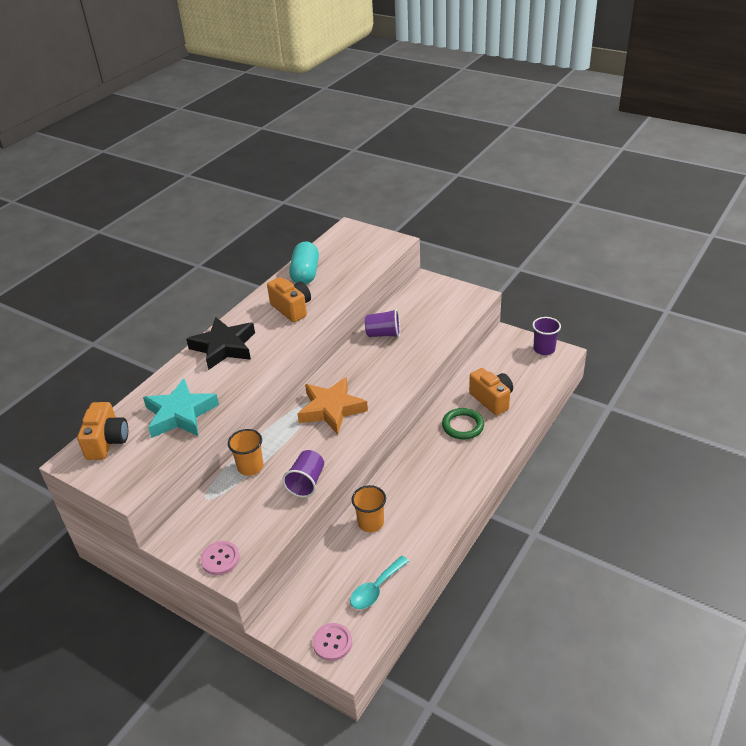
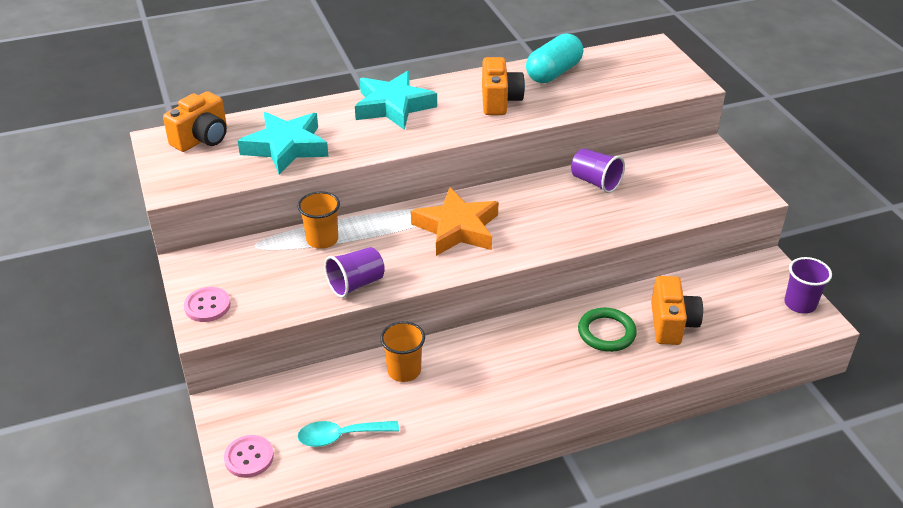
camera: 35 degrees right, 0 degrees up
black star [186,318,255,370] -> turquoise star [355,71,437,130]

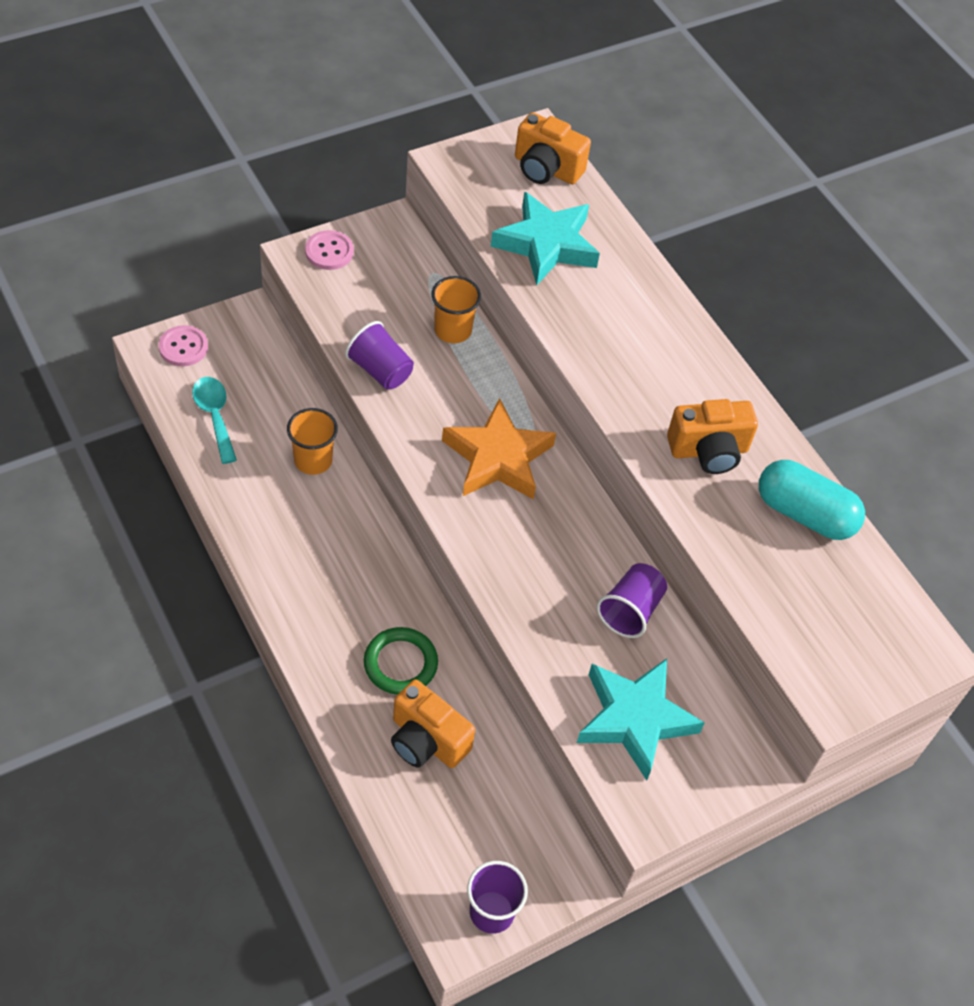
camera: 75 degrees right, 15 degrees up
turquoise star [355,71,437,130] -> turquoise star moved to [577,658,705,780]
orange camera [651,276,703,345] -> orange camera turned 45 degrees clockwise [391,679,475,768]

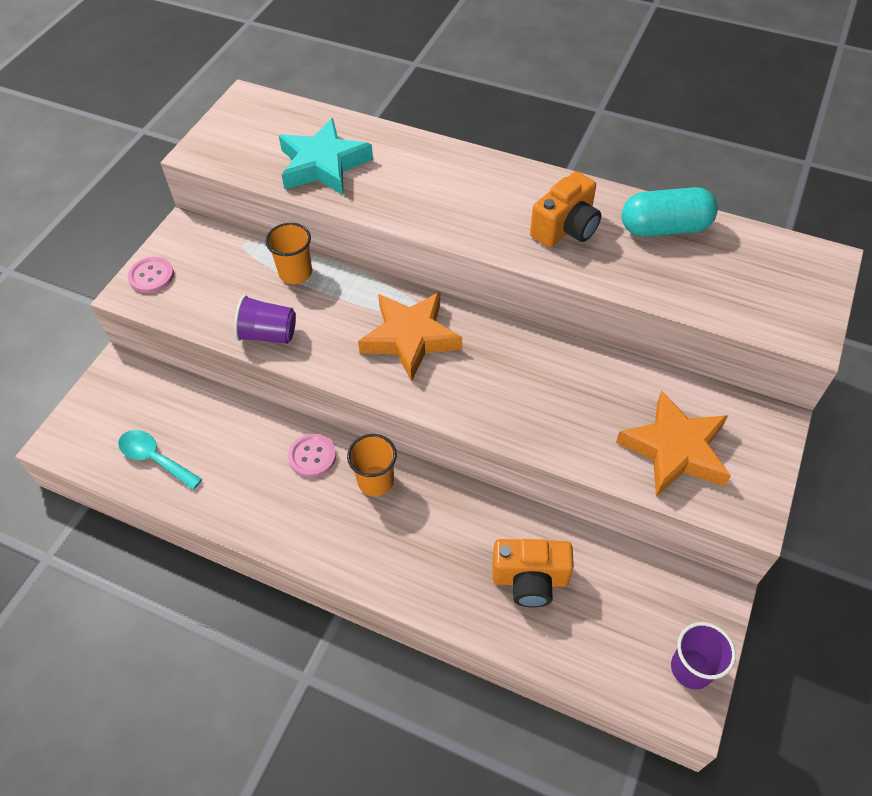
camera: 30 degrees left, 0 degrees up
pink button [159,325,208,366] -> pink button moved to [288,434,336,478]
orange cup [287,408,338,475] -> orange cup moved to [347,434,397,496]
green ring [364,627,438,695] -> none
orange camera [515,112,591,184] -> none
turquoise star [577,658,705,780] -> orange star [616,391,731,497]
purple cup [597,563,667,638] -> none

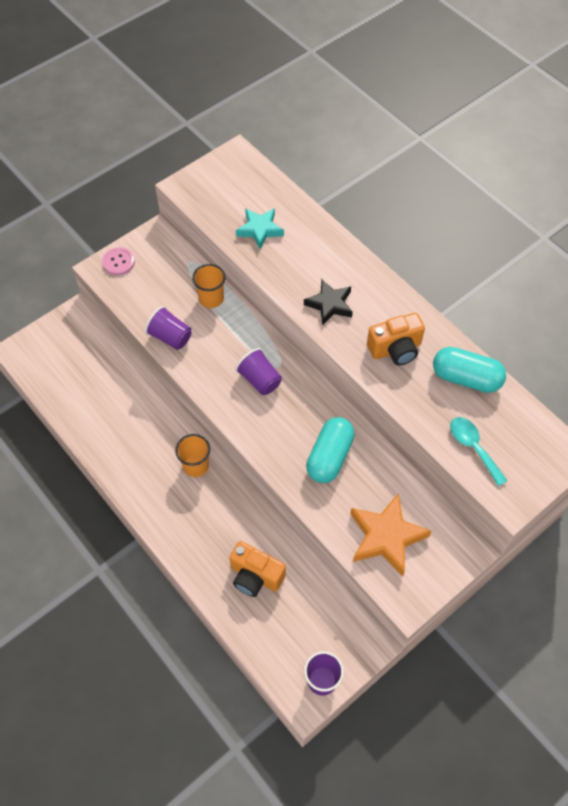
camera: 25 degrees right, 5 degrees up
turquoise spoon [118,430,202,490] -> turquoise spoon moved to [450,417,508,486]
turquoise star [279,118,373,195] -> turquoise star [236,208,284,249], size x0.66
pink button [288,434,336,478] -> none
orange star [358,292,462,382] -> purple cup [235,348,282,395]
none -> black star [304,280,353,326]
none -> turquoise capsule [306,417,355,483]

